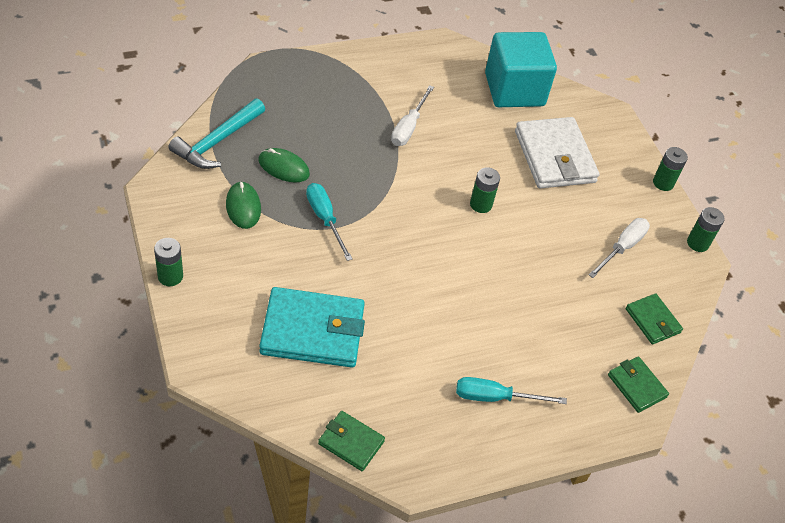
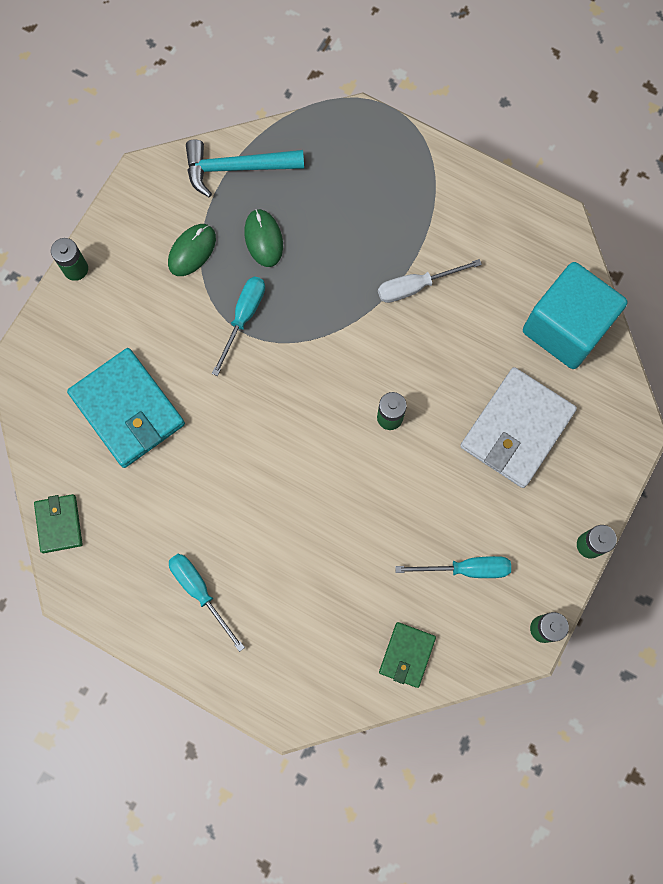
camera: 55 degrees right, 25 degrees up
white screwdriver [588,218,650,278] -> turquoise screwdriver [395,556,511,578]
green wallet [608,356,669,413] -> none

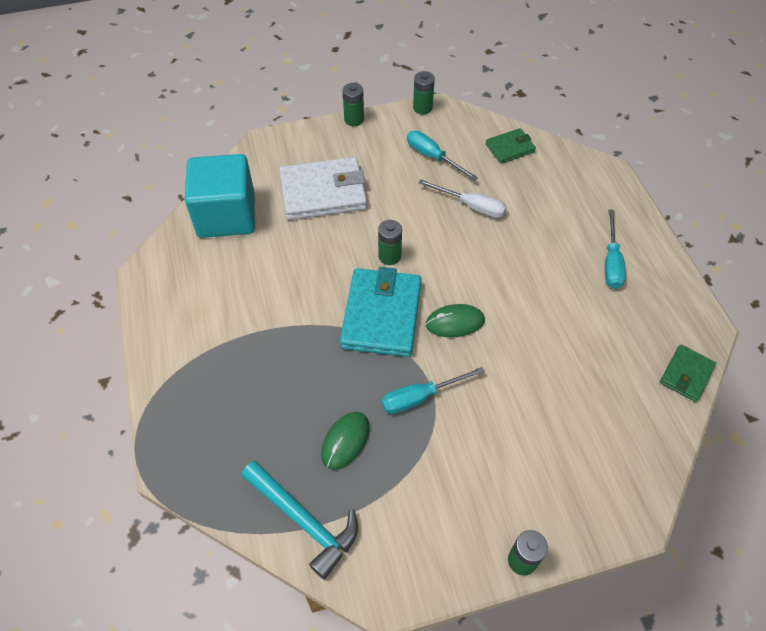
camera: 135 degrees left, 20 degrees down
turquoise wallet [67,348,185,468] -> turquoise wallet moved to [340,267,421,357]
green mouse [168,224,216,276] -> green mouse moved to [426,304,485,338]
white screwdriver [378,259,482,303] -> white screwdriver moved to [419,179,506,218]

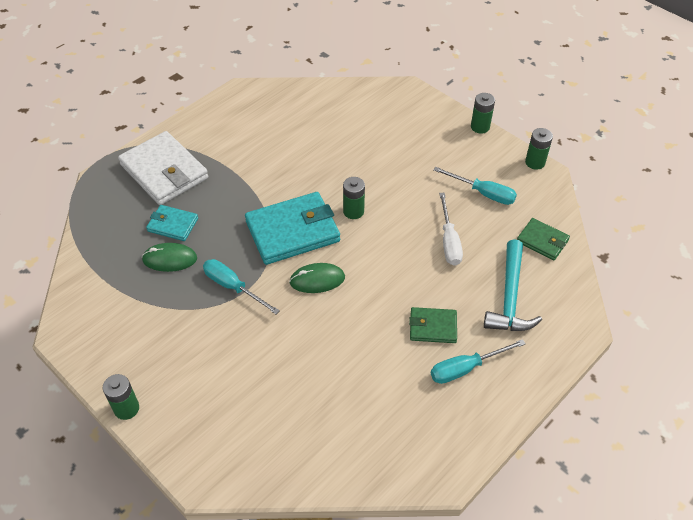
camera: 60 degrees right, 5 degrees down
turquoise cube [185,154,255,238] -> none
turquoise hammer [241,461,358,580] -> turquoise hammer moved to [484,239,542,331]
white wallet [279,157,367,220] -> white wallet moved to [118,131,208,205]
turquoise screwdriver [407,131,478,181] -> turquoise screwdriver turned 105 degrees clockwise [434,167,517,205]
green mouse [426,304,485,338] -> green mouse turned 60 degrees counterclockwise [289,263,345,293]
green wallet [660,345,716,402] -> green wallet moved to [409,307,457,343]
none -> turquoise wallet [146,205,198,241]

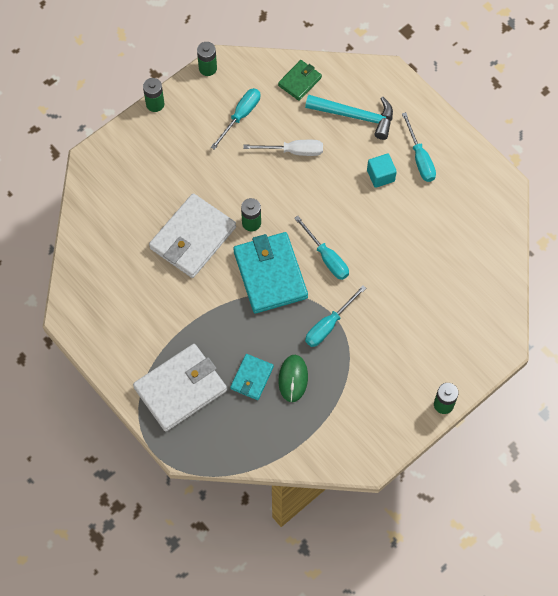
camera: 85 degrees left, 15 degrees up
green mouse [289,263,345,293] -> turquoise screwdriver [294,216,349,280]
green wallet [409,307,457,343] -> turquoise cube [367,153,397,188]
none -> white wallet [149,193,236,278]

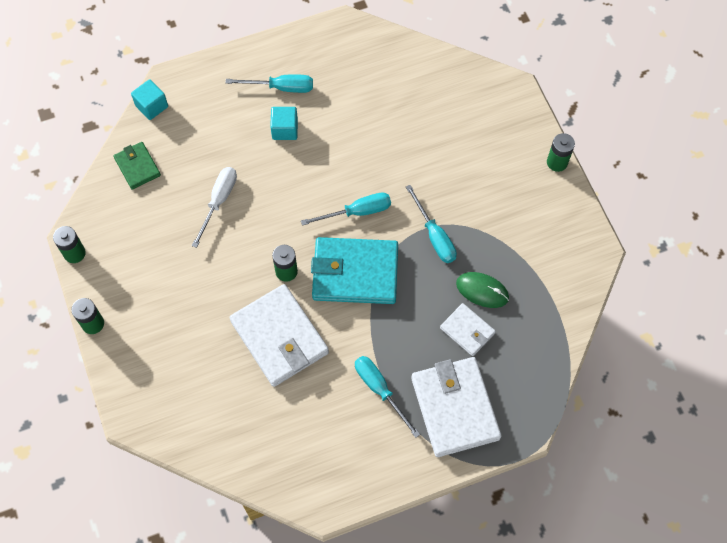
camera: 70 degrees left, 0 degrees up
turquoise screwdriver [211,88,260,150] -> turquoise screwdriver moved to [355,356,420,438]
turquoise wallet [230,354,274,400] -> white wallet [440,303,496,356]
turquoise hammer [305,95,393,140] -> none
none -> turquoise cube [131,80,168,120]

